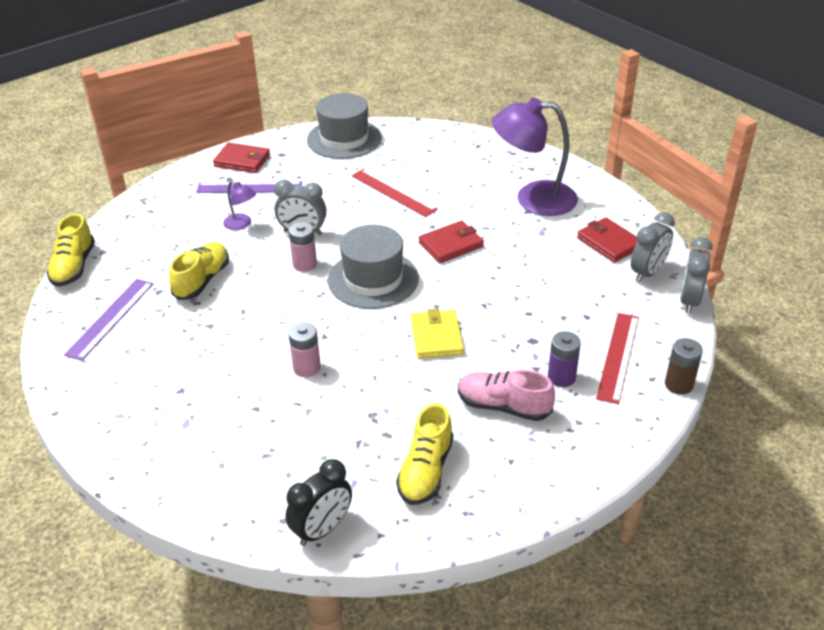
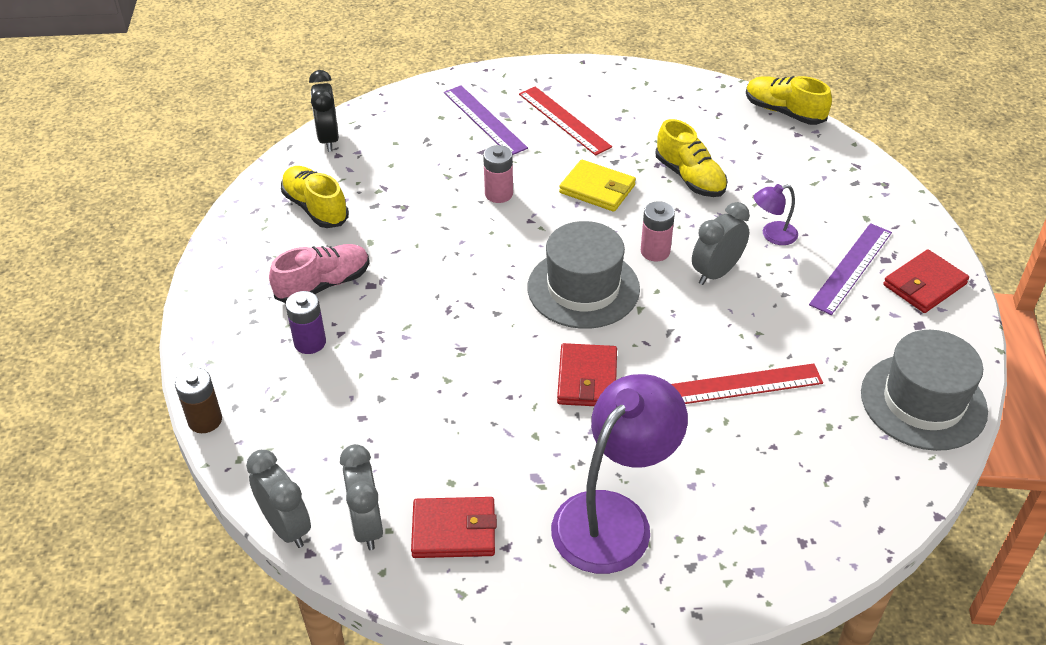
camera: 125 degrees right, 5 degrees up
purple ruler [64,279,153,361] -> purple ruler moved to [444,86,528,155]
yellow wallet [411,308,464,359] -> yellow wallet moved to [559,160,636,212]
red ruler [596,313,639,404] -> red ruler moved to [519,87,612,155]

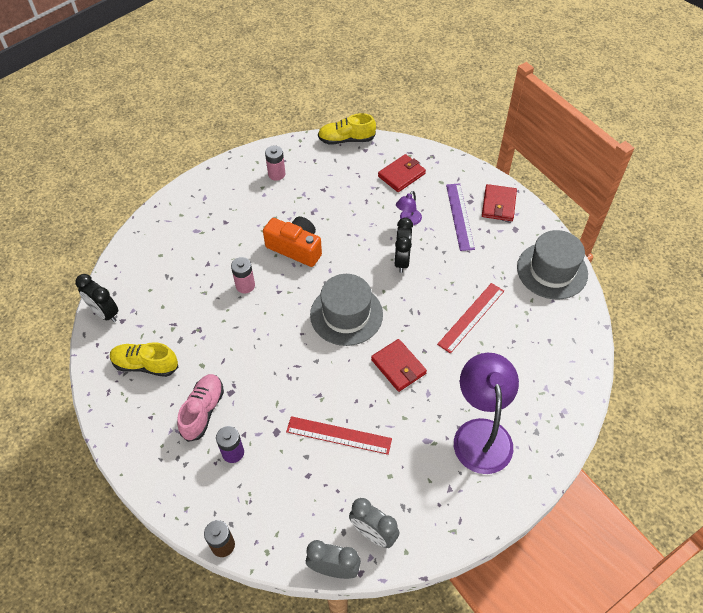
camera: 40 degrees left, 10 degrees up
red wallet [411,497,497,558] -> red wallet moved to [378,154,426,192]
purple ruler [444,86,528,155] -> none
red ruler [519,87,612,155] -> red ruler moved to [286,416,392,455]
yellow wallet [559,160,636,212] -> orange camera [263,217,322,267]
pink battery [641,201,675,261] -> pink battery moved to [265,146,285,181]
yellow shoe [656,119,728,197] -> none
grey clock [692,202,750,285] -> black clock [394,218,413,273]

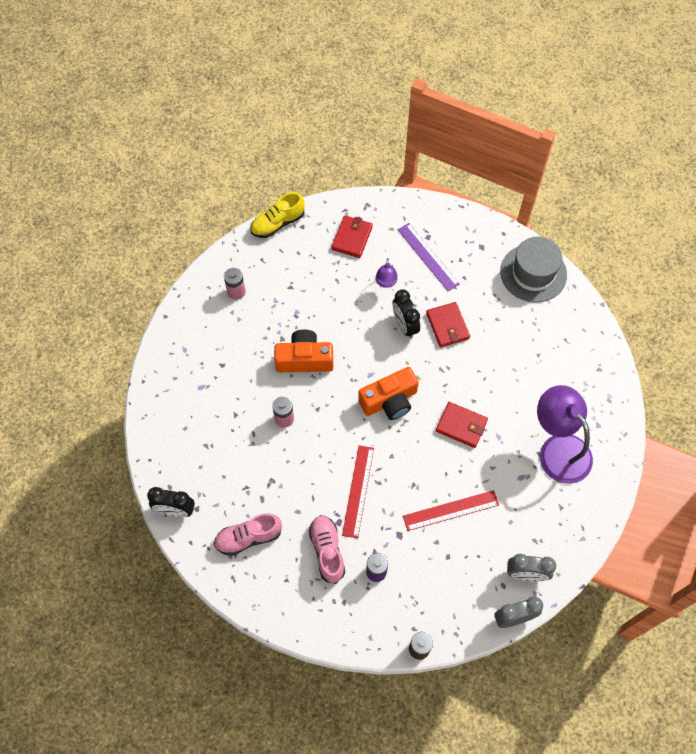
camera: 30 degrees left, 10 degrees up
yellow shoe [110,342,179,377] -> pink shoe [214,513,282,556]
grey hat [310,274,383,346] -> orange camera [358,367,419,420]
red ruler [437,283,504,353] -> red ruler moved to [342,445,374,539]
red wallet [482,184,517,221] -> red wallet moved to [426,302,470,347]

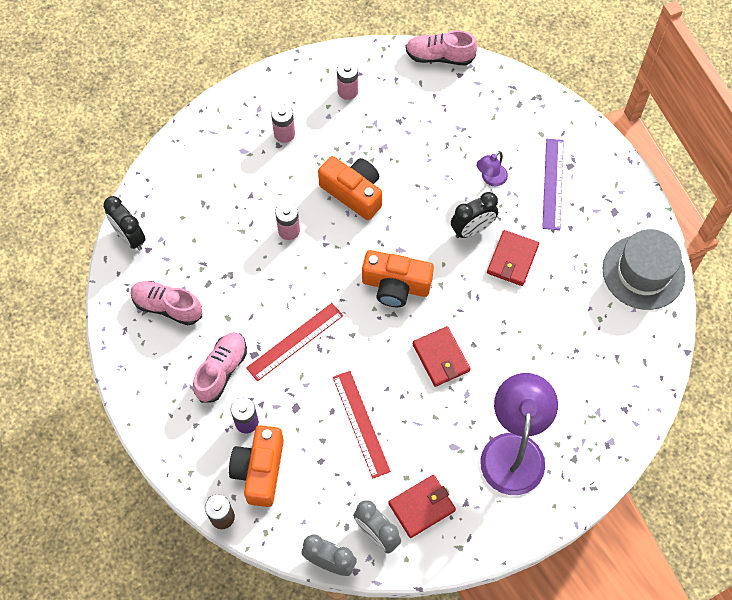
camera: 40 degrees right, 0 degrees up
yellow shoe [250,192,305,238] -> pink shoe [406,30,477,65]
red wallet [331,215,373,258] -> red wallet moved to [388,475,456,538]
black clock [393,289,420,338] -> black clock turned 135 degrees counterclockwise [451,192,498,238]
red ruler [403,490,499,531] -> red ruler turned 45 degrees clockwise [333,371,391,478]
none -> orange camera [229,425,284,507]
none -> pink battery [271,104,295,143]

